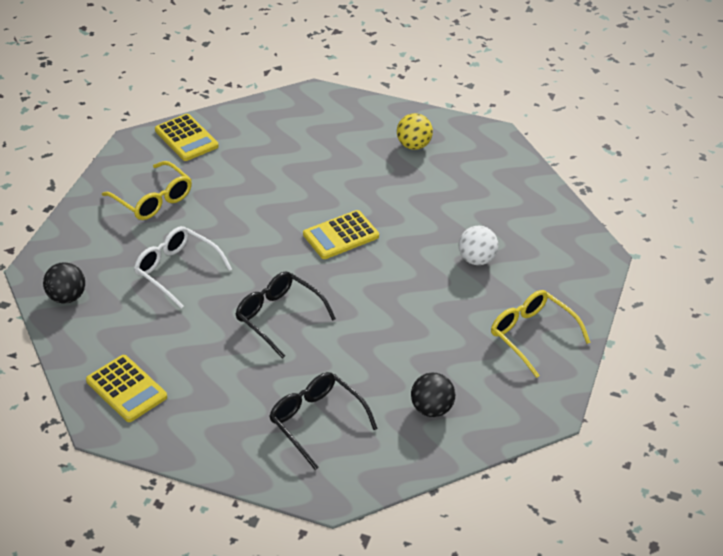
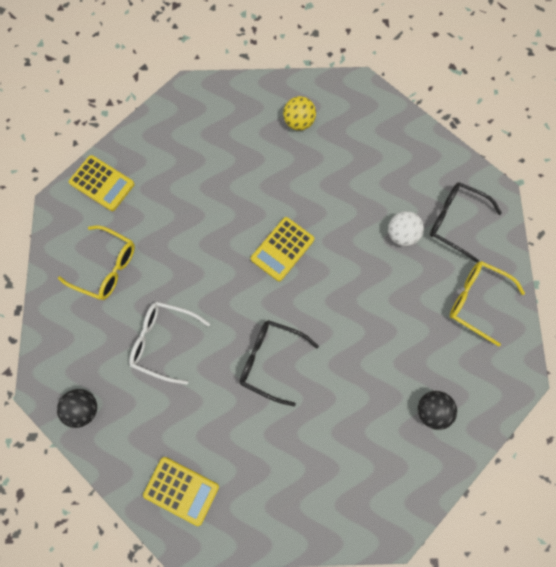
camera: 20 degrees left, 30 degrees up
black glasses [269,372,378,470] -> black glasses moved to [430,182,502,263]

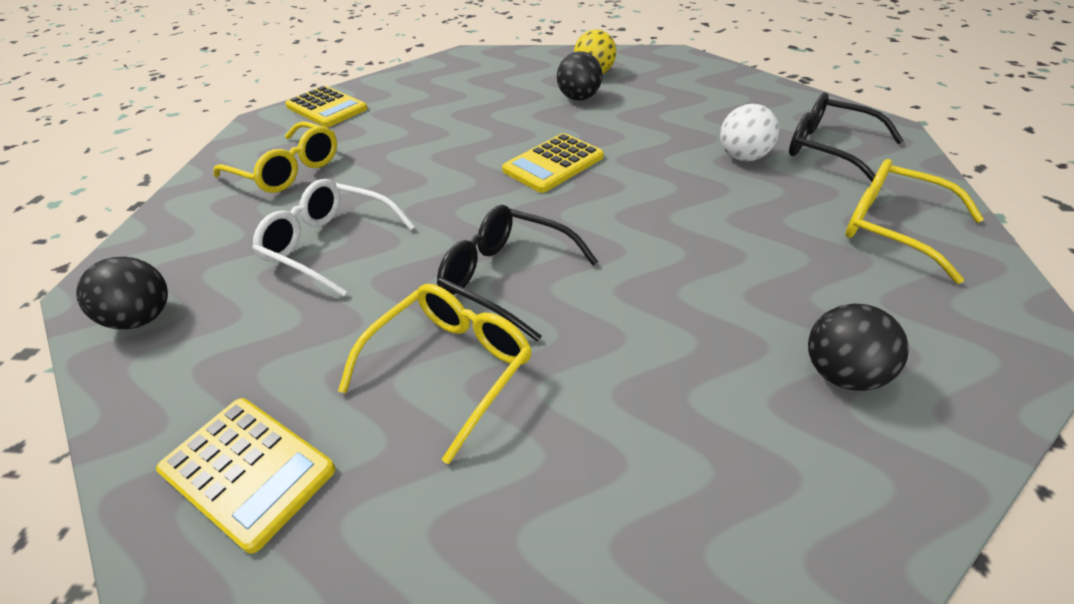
camera: 10 degrees right, 30 degrees down
none -> yellow glasses [338,284,532,464]
none -> black ball [557,51,602,101]

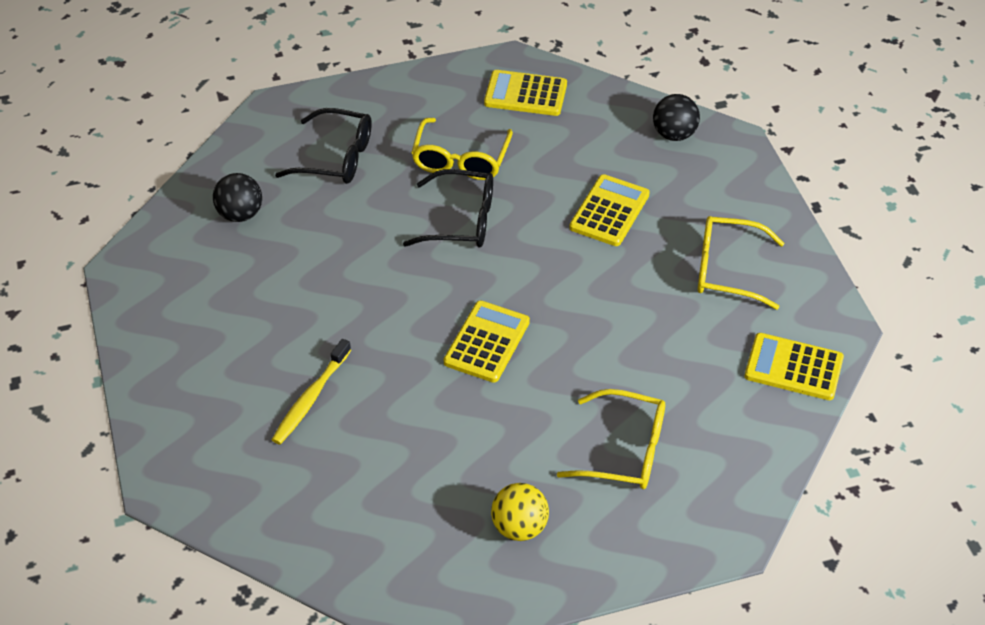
camera: 155 degrees right, 5 degrees up
white glasses [252,179,415,297] -> yellow calculator [569,174,649,246]
black ball [557,51,602,101] -> none
white ball [720,104,779,161] -> yellow toothbrush [272,339,351,445]
black glasses [789,92,904,182] -> black glasses moved to [275,108,372,184]
yellow glasses [845,159,984,284] -> yellow glasses moved to [557,389,665,489]

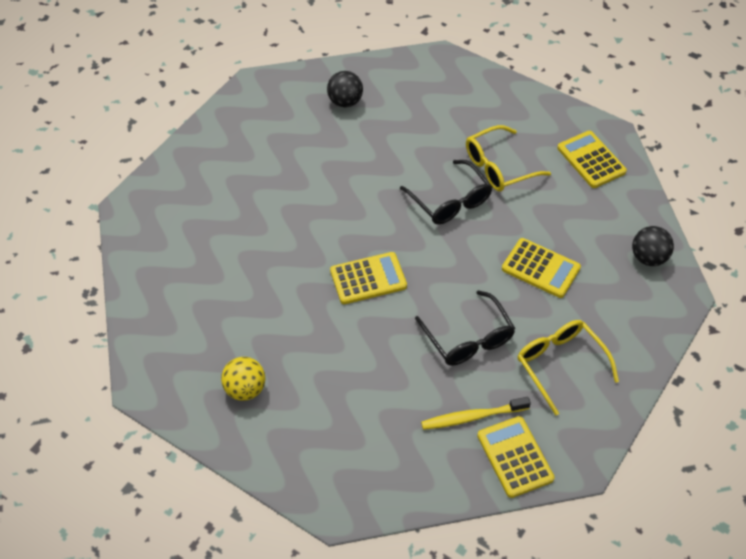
camera: 50 degrees right, 5 degrees up
yellow toothbrush [272,339,351,445] -> yellow toothbrush moved to [421,397,531,430]
black glasses [275,108,372,184] -> black glasses moved to [415,290,516,366]
yellow glasses [557,389,665,489] -> none
yellow calculator [569,174,649,246] -> yellow calculator turned 45 degrees clockwise [502,238,581,298]

